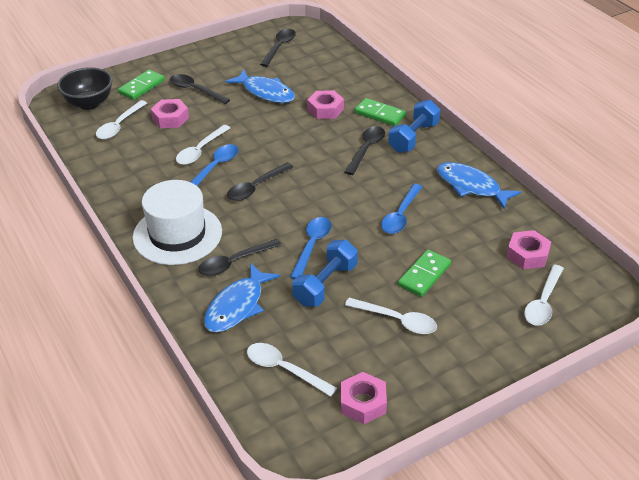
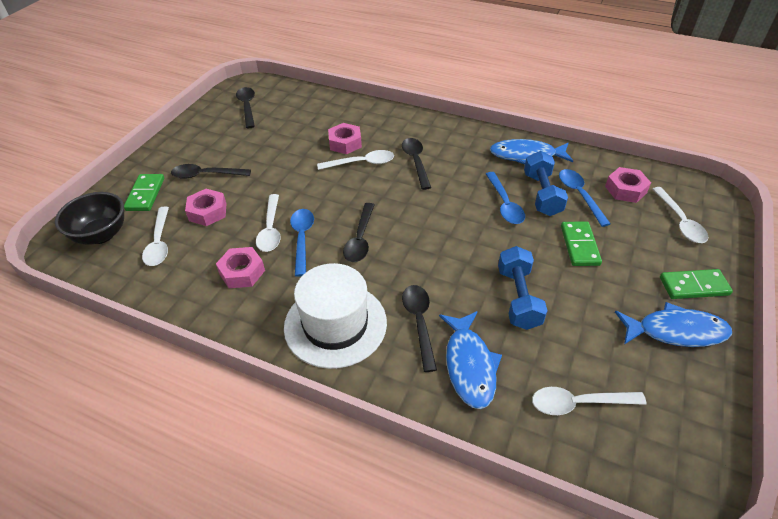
camera: 35 degrees left, 5 degrees up
black spoon [198,239,282,276] -> black spoon turned 150 degrees clockwise [402,285,437,372]
blue fish [226,69,295,103] -> blue fish moved to [615,302,732,347]
blue spoon [290,217,331,279] -> blue spoon moved to [559,169,611,227]
pink nut [341,372,387,424] -> pink nut moved to [216,247,265,288]
white spoon [345,298,437,334] -> white spoon moved to [317,150,394,170]
green domino [354,98,406,126] -> green domino moved to [660,269,733,299]
blue dumbbell [388,100,440,153] -> blue dumbbell moved to [524,151,568,216]

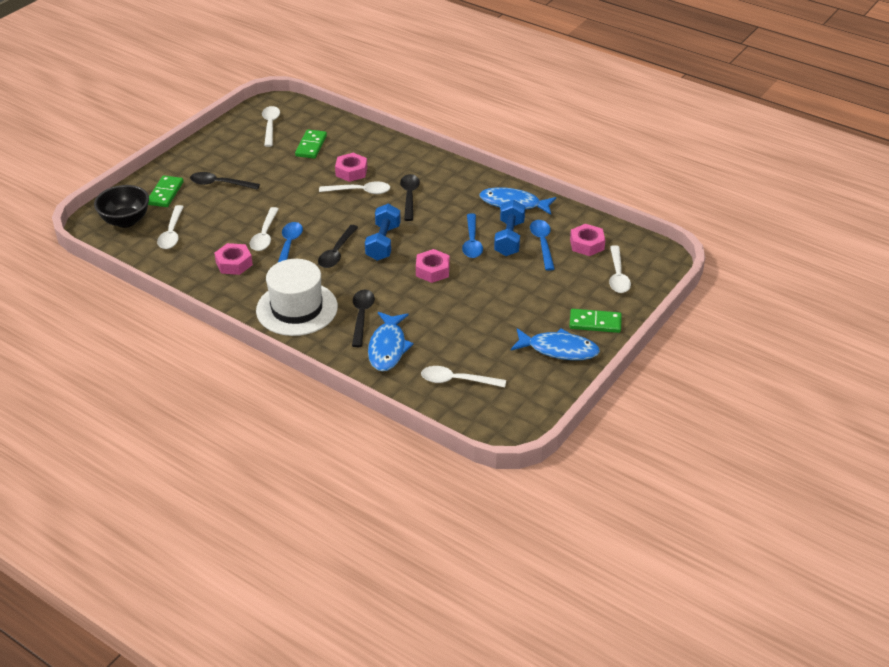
camera: 10 degrees right, 5 degrees down
pink nut [185,189,227,226] -> pink nut moved to [416,249,450,283]
black spoon [236,87,255,128] -> white spoon [262,106,280,147]
blue dumbbell [498,246,548,330] -> blue dumbbell moved to [365,204,401,261]
green domino [561,222,602,266] -> green domino moved to [295,130,327,159]

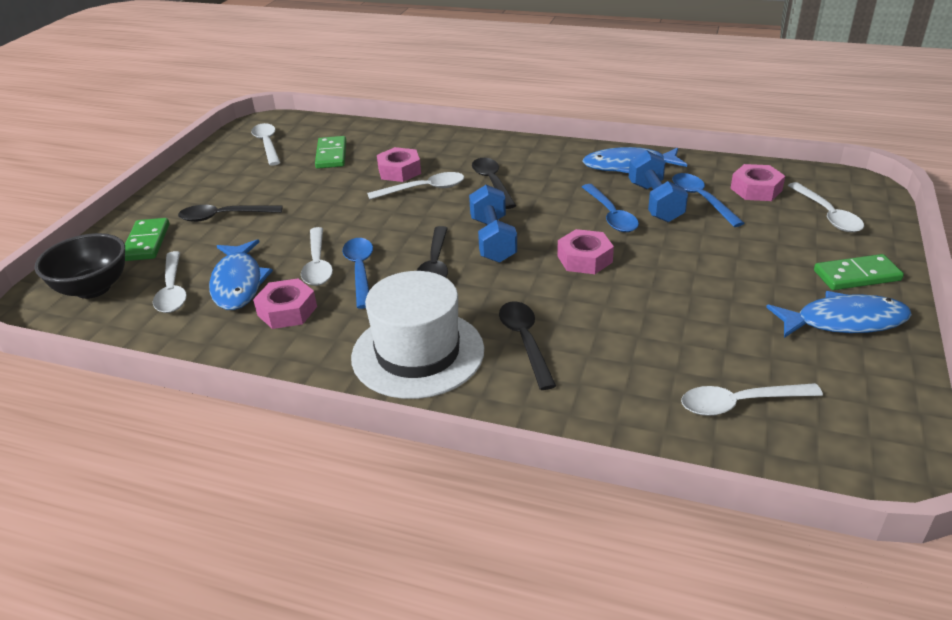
camera: 15 degrees left, 5 degrees down
blue fish [368,312,414,371] -> blue fish moved to [209,239,273,310]

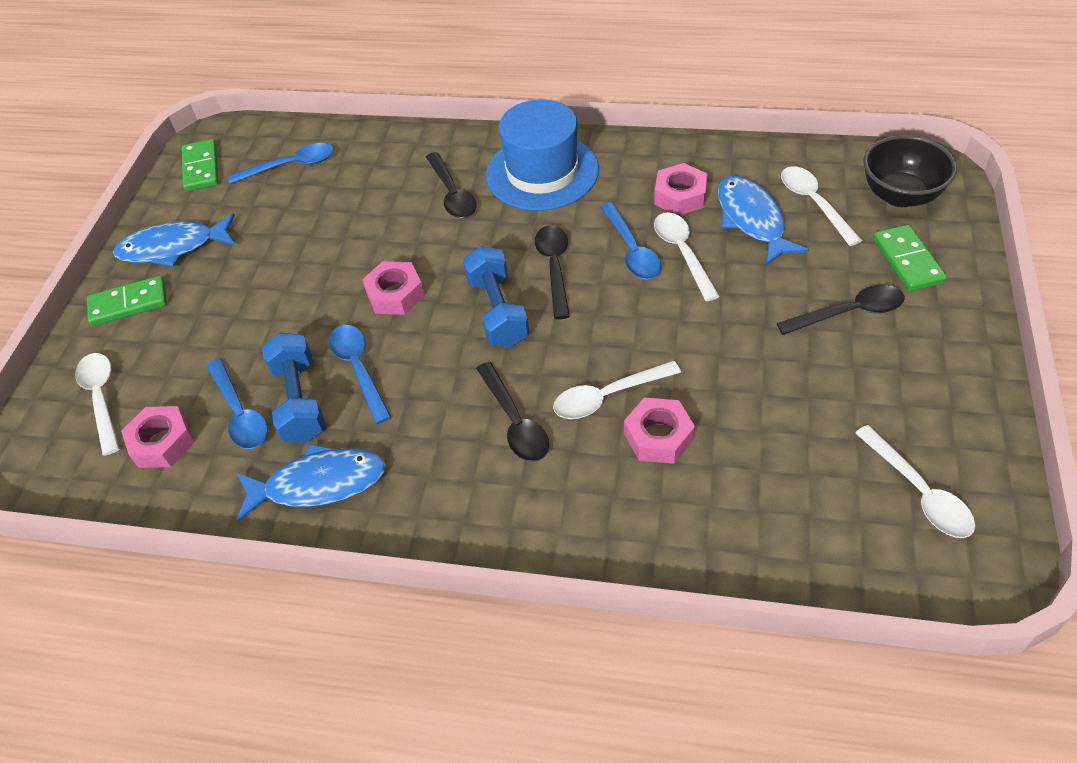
camera: 175 degrees right, 15 degrees up
green domino [315,136,346,169] -> green domino moved to [182,139,218,192]
white hat [351,271,484,399] -> blue hat [486,99,599,211]
white spoon [681,383,823,416] -> blue spoon [228,143,334,184]

